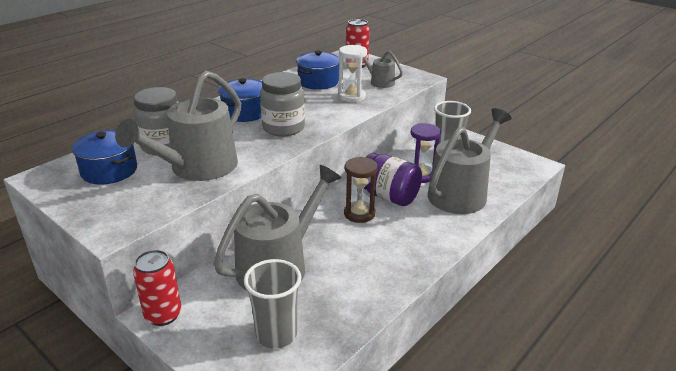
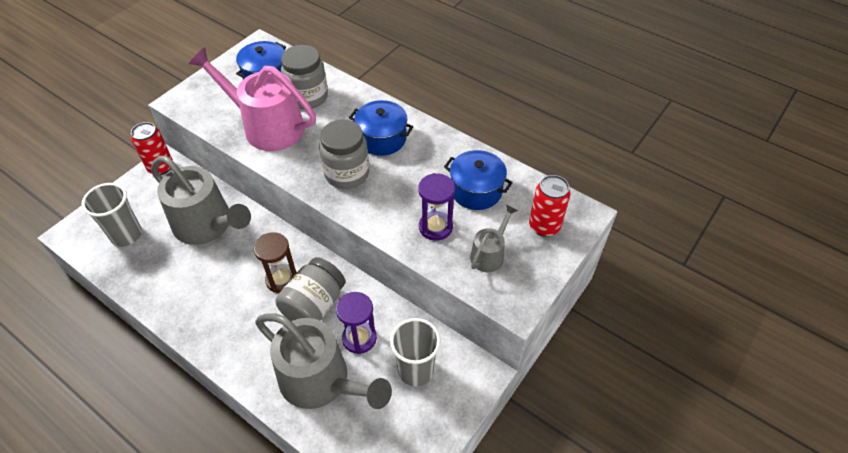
camera: 85 degrees right, 20 degrees up
grey watering can [115,70,241,181] -> pink watering can [189,47,316,151]
white hourglass [339,45,367,102] -> purple hourglass [418,173,455,241]
purple jar [364,153,422,206] -> grey jar [276,257,345,321]

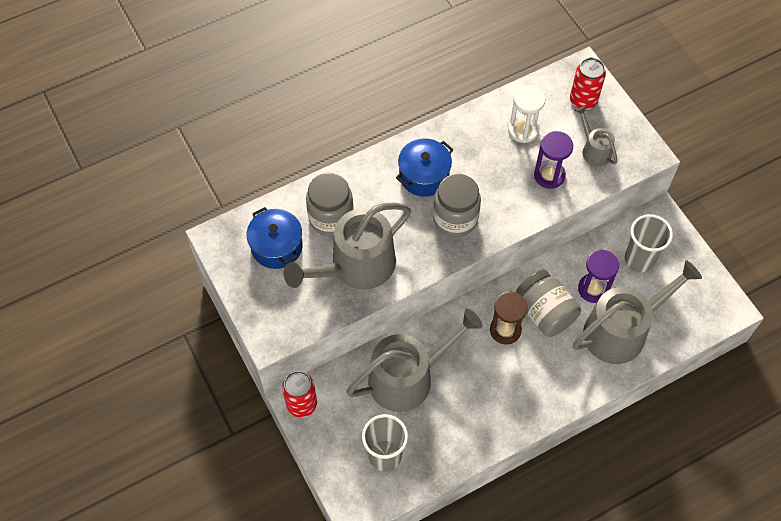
camera: 65 degrees left, 10 degrees up
pink watering can [189,47,316,151] -> grey watering can [284,203,411,290]
blue pot [444,150,513,210] -> white hourglass [508,85,546,143]

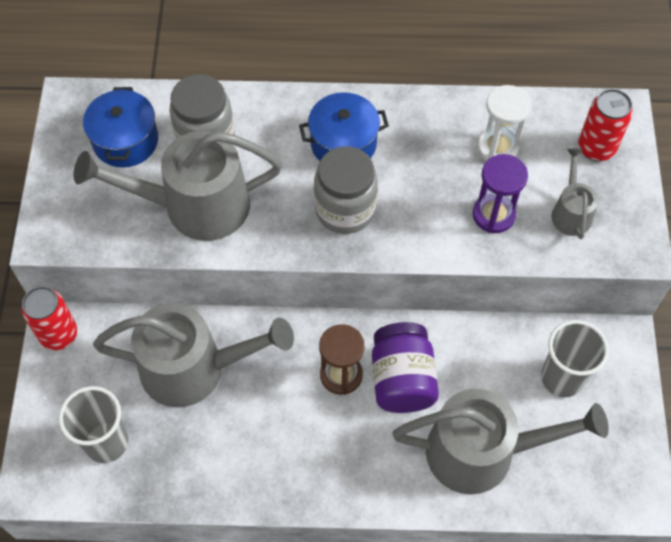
camera: 30 degrees right, 0 degrees up
grey jar [516,270,581,337] -> purple jar [372,322,439,413]
purple hourglass [578,250,619,303] -> none

